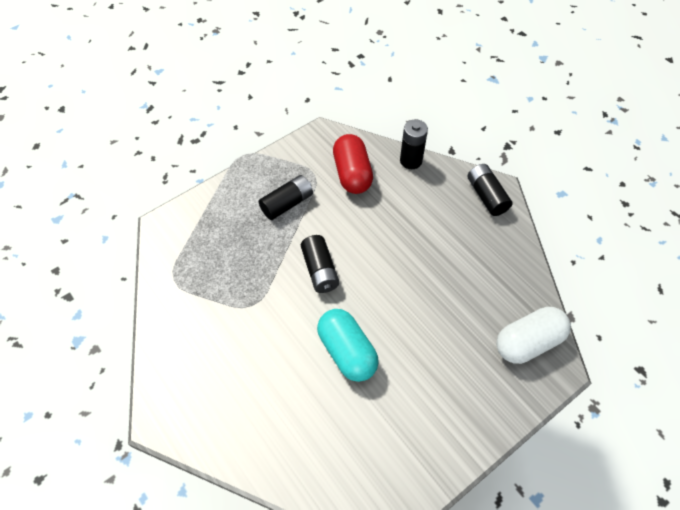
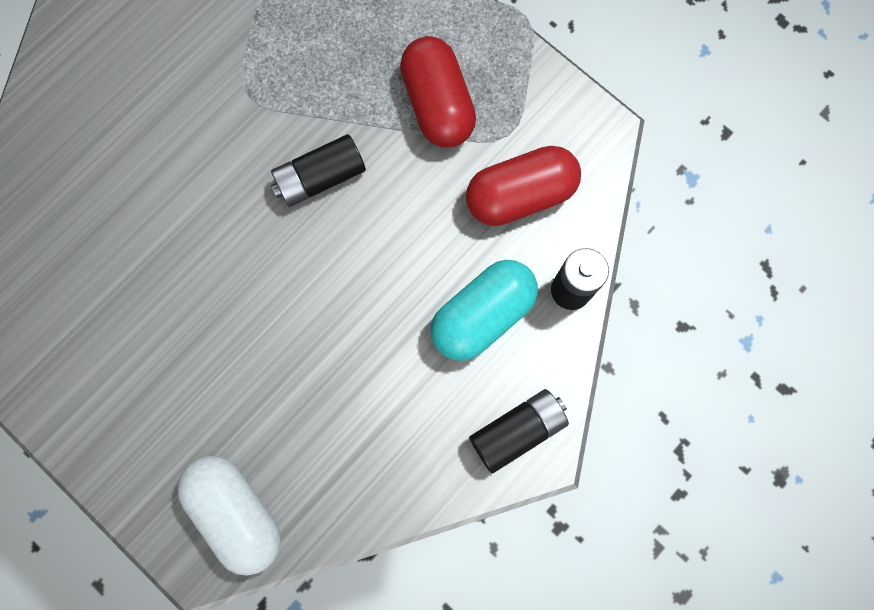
camera: 80 degrees right, 20 degrees up
black battery [259,175,313,220] -> red capsule [400,36,476,148]
turquoise capsule [317,309,379,382] -> turquoise capsule moved to [431,260,538,361]

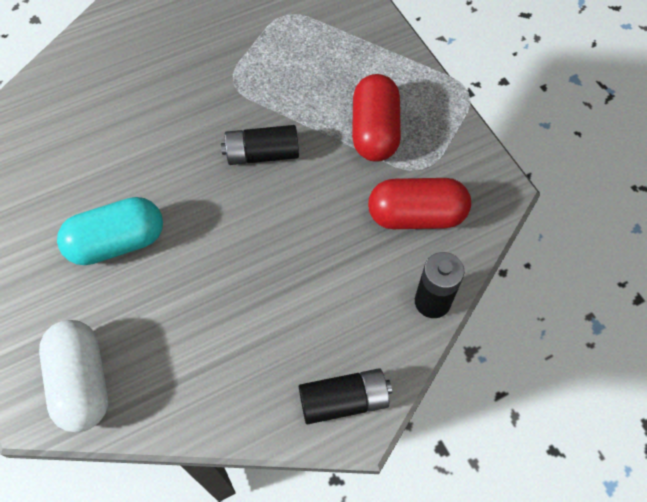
camera: 20 degrees right, 15 degrees down
turquoise capsule [431,260,538,361] -> turquoise capsule moved to [57,197,163,265]

